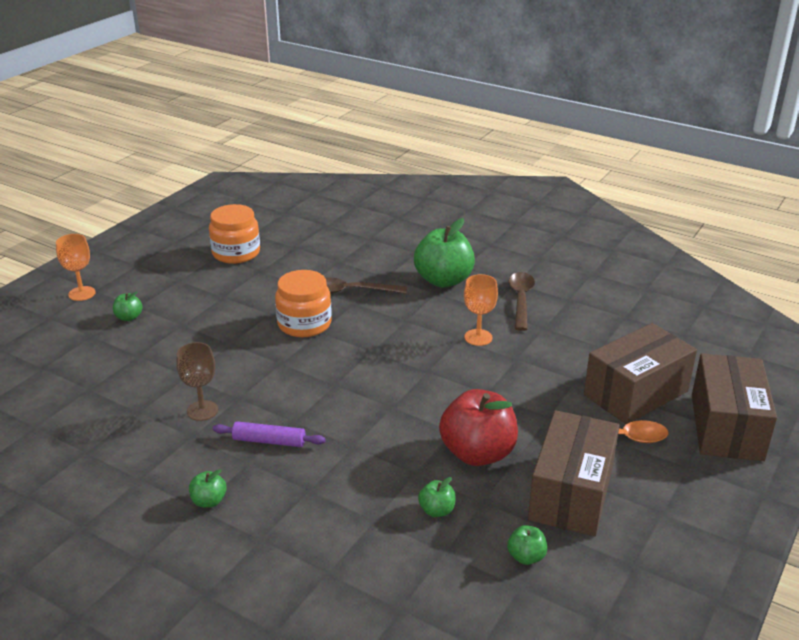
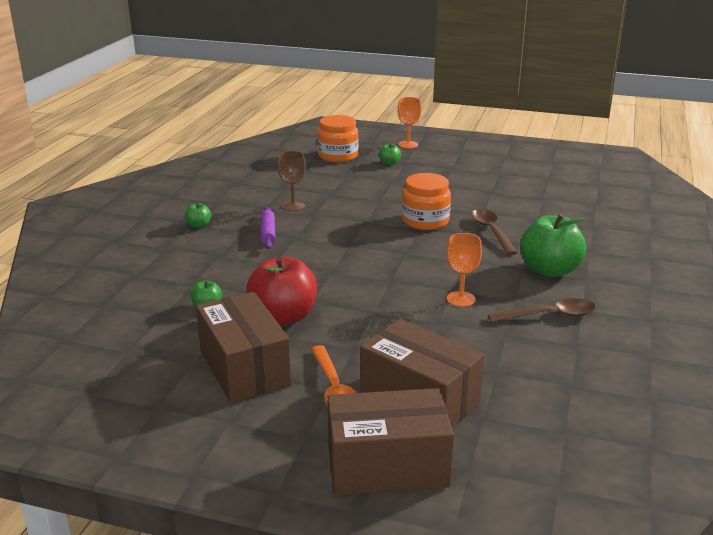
camera: 75 degrees right, 5 degrees down
orange jar [209,204,260,264] -> orange jar moved to [317,115,359,162]
green apple [507,525,547,565] -> none
brown box [528,410,620,536] -> brown box turned 60 degrees clockwise [196,292,291,403]

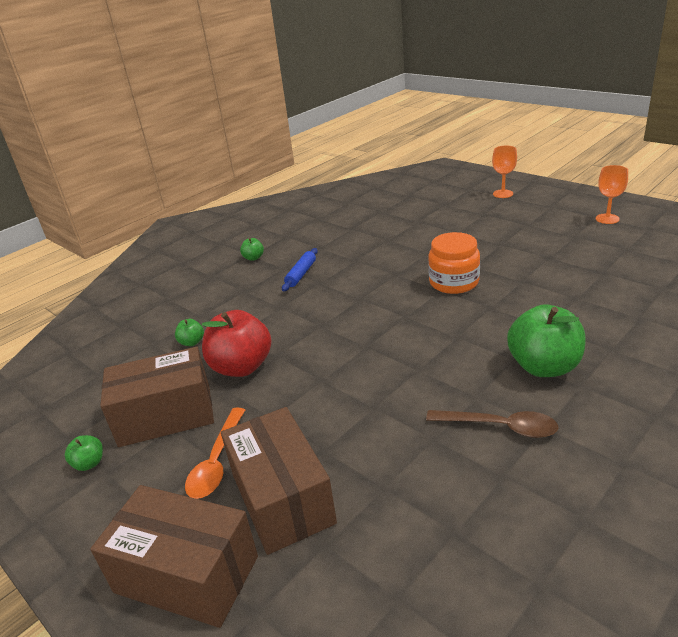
camera: 30 degrees right, 5 degrees up
brown box [196,292,291,403] -> brown box turned 75 degrees clockwise [100,347,214,447]
purple rolling pin [261,207,275,249] -> blue rolling pin [282,248,318,292]
brown goblet [278,151,306,211] -> none
orange jar [317,115,359,162] -> none
green apple [379,143,401,165] -> green apple moved to [65,435,103,471]
orange goblet [447,233,482,307] -> orange goblet moved to [596,165,628,224]
brown spoon [471,209,518,255] -> none

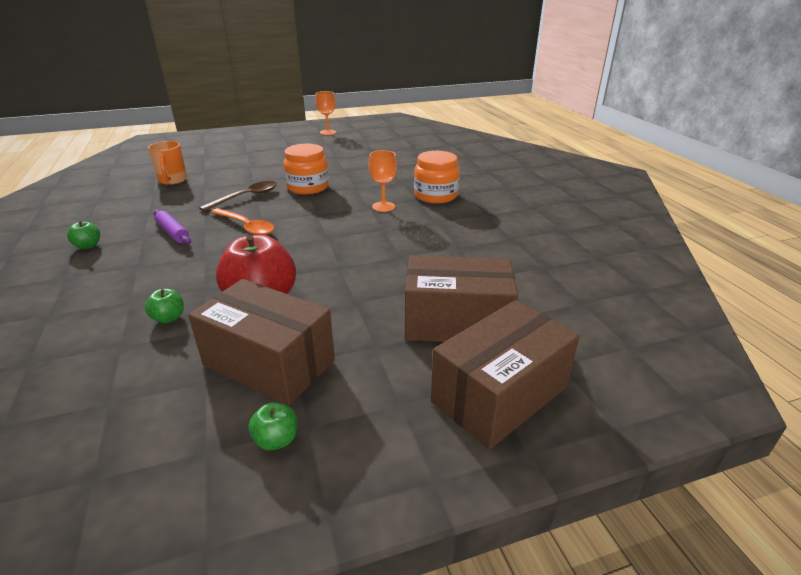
camera: 65 degrees left, 0 degrees up
brown box [100,347,214,447] -> brown box turned 75 degrees counterclockwise [188,279,335,406]
orange spoon [185,408,245,499] -> orange spoon moved to [211,208,274,235]
blue rolling pin [282,248,318,292] -> purple rolling pin [154,210,191,245]
brown spoon [426,410,559,438] -> brown spoon moved to [199,181,277,211]
orange goblet [492,146,517,198] -> orange goblet moved to [369,150,397,212]
green apple [507,304,586,377] -> orange jar [414,151,460,204]
none -> orange mug [148,141,187,185]

